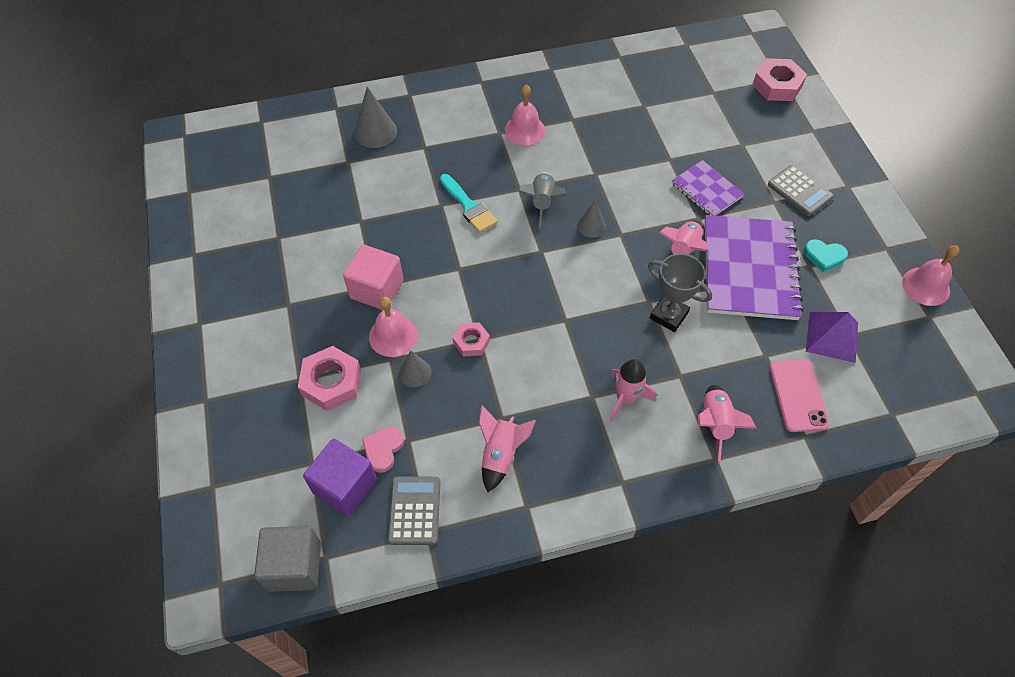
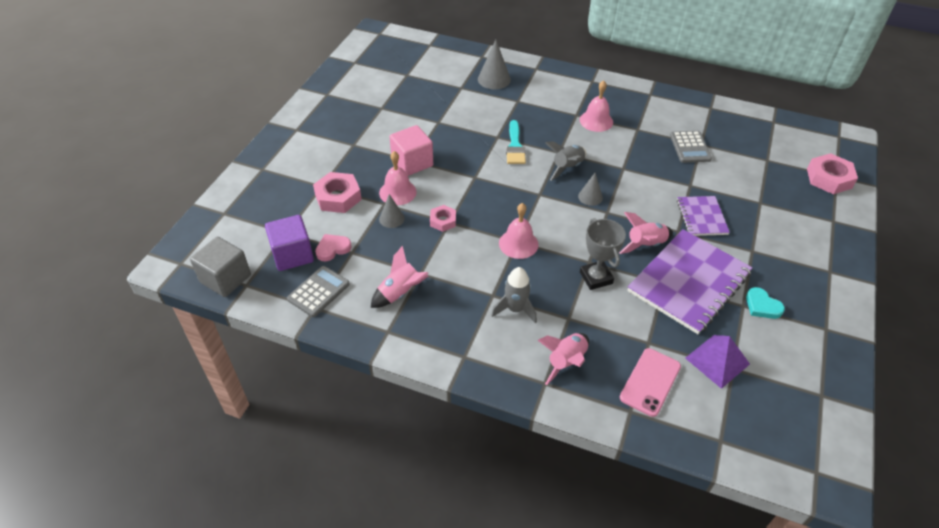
camera: 35 degrees right, 10 degrees down
pink rocket [610,359,656,422] -> grey rocket [491,267,537,324]
grey calculator [768,165,834,216] -> grey calculator moved to [670,131,712,163]
pink bell [902,245,960,306] -> pink bell moved to [499,203,539,259]

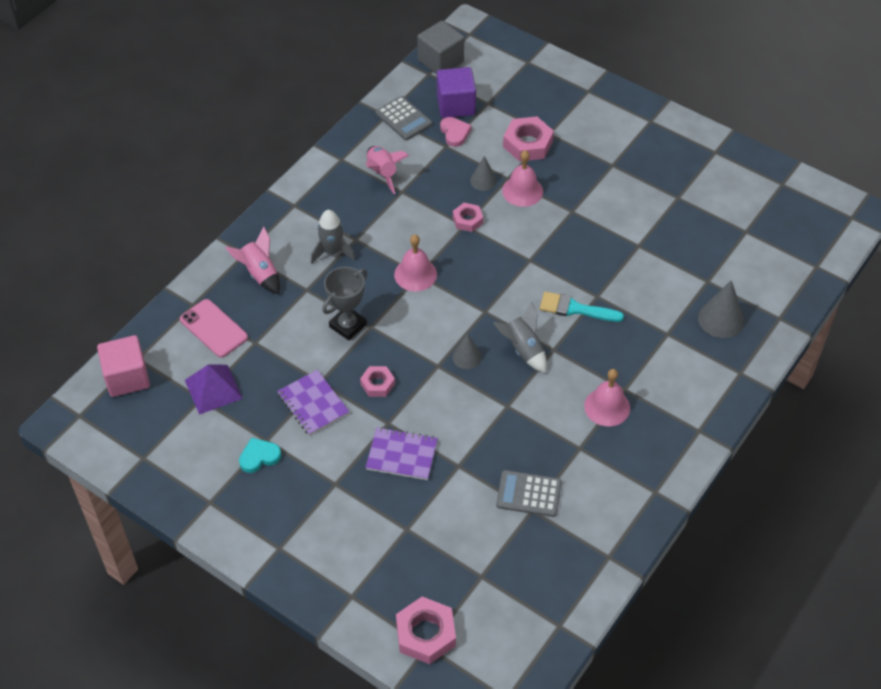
camera: 105 degrees right, 5 degrees up
pink cube [390,125,433,176] -> pink cube moved to [97,335,150,397]
grey trophy [580,218,626,290] -> grey trophy turned 45 degrees counterclockwise [322,267,367,341]
pink rocket [619,212,673,254] -> pink nut [360,366,395,397]
purple notebook [628,229,753,334] -> purple notebook [277,370,350,436], size x0.53

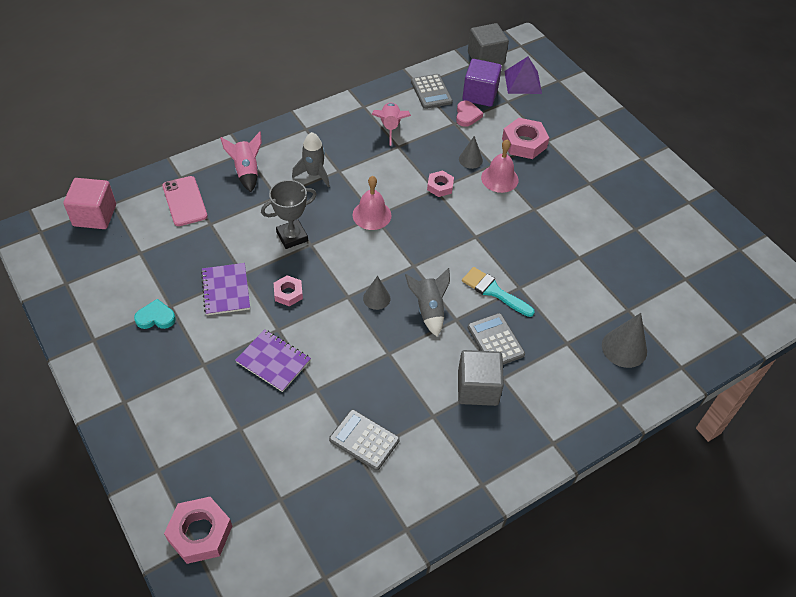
camera: 20 degrees right, 0 degrees up
purple pyramid [185,364,243,415] -> purple pyramid moved to [504,57,542,94]
pink bell [584,369,630,426] -> grey cube [458,350,504,406]
none -> grey calculator [468,313,525,365]

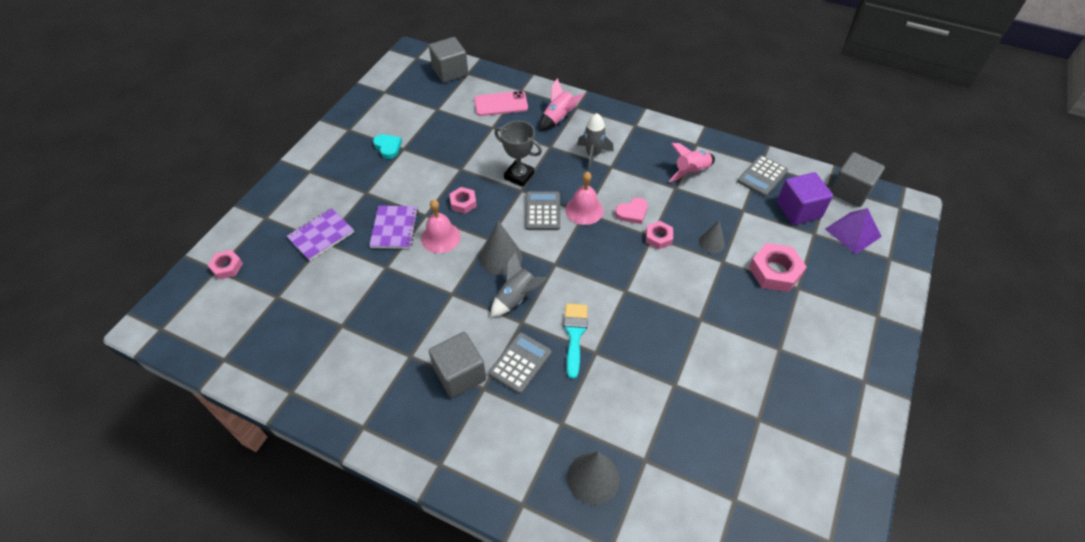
camera: 60 degrees right, 0 degrees up
pink cube [63,178,116,229] -> grey cube [429,37,468,83]
pink phone [162,176,208,226] -> pink phone turned 45 degrees clockwise [474,91,528,116]
pink nut [164,497,232,564] -> pink nut [207,250,243,280], size x0.60
purple notebook [201,263,250,315] -> purple notebook moved to [287,208,354,261]
grey calculator [329,409,400,471] -> grey calculator moved to [526,191,560,230]
grey cone [363,276,391,310] -> grey cone [480,221,522,275], size x1.61
pink heart [456,101,483,127] -> pink heart moved to [615,197,648,224]
pink bell [481,139,519,193] -> pink bell moved to [421,200,461,253]

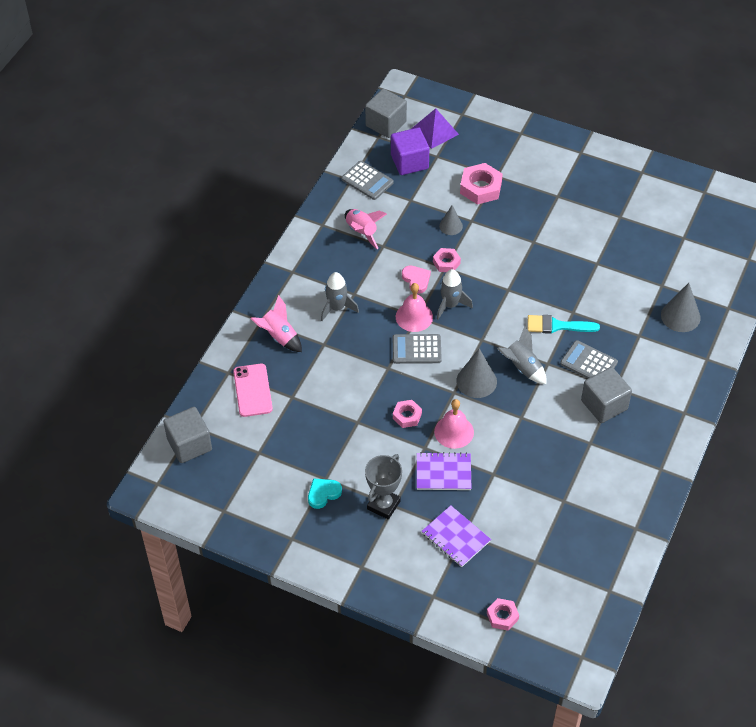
camera: 90 degrees left, 0 degrees up
grey trophy [494,121,542,187] -> grey trophy moved to [365,454,402,520]
none -> grey rocket [437,269,473,319]

